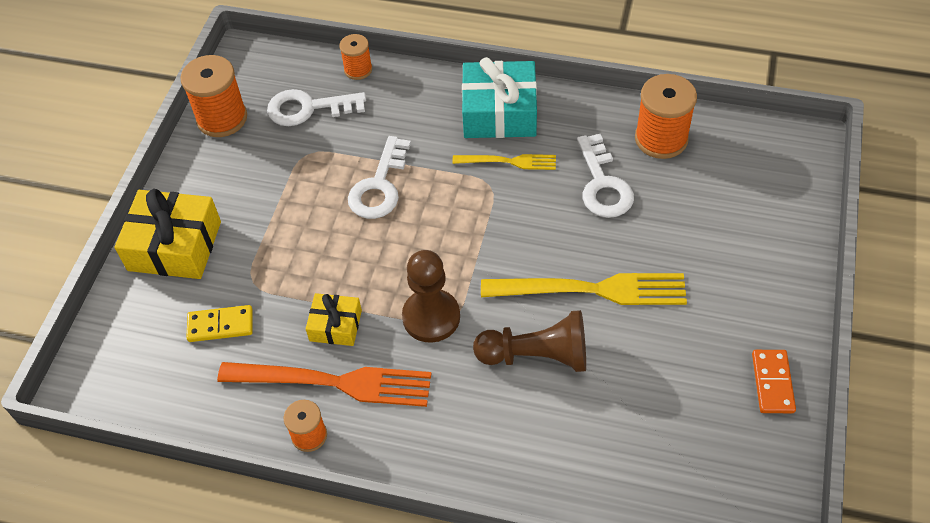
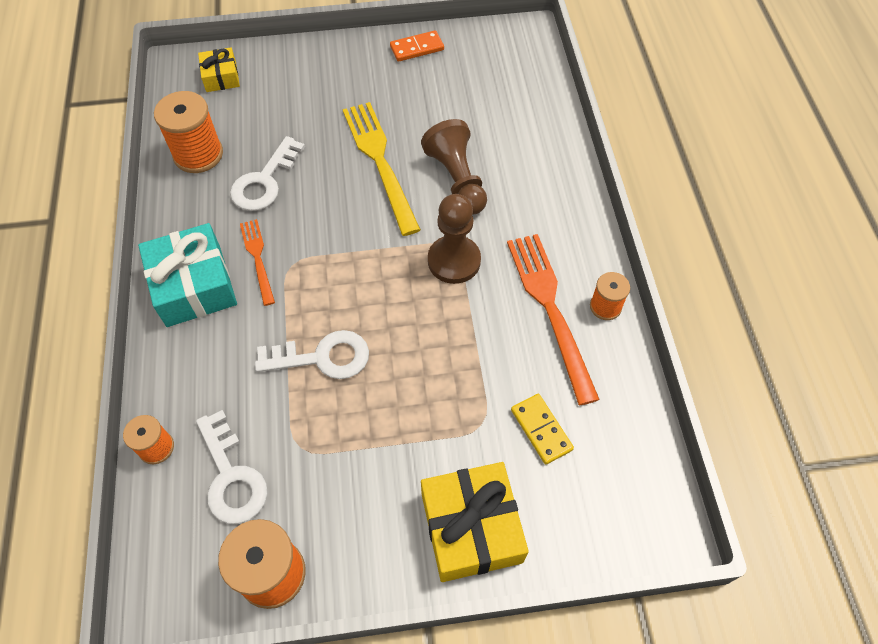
camera: 115 degrees left, 5 degrees up
yellow gift [306,293,362,346] -> yellow gift moved to [198,48,240,92]
yellow fork [452,154,556,170] -> orange fork [240,219,275,306]
white key [577,134,634,218] -> white key turned 150 degrees clockwise [230,136,305,211]

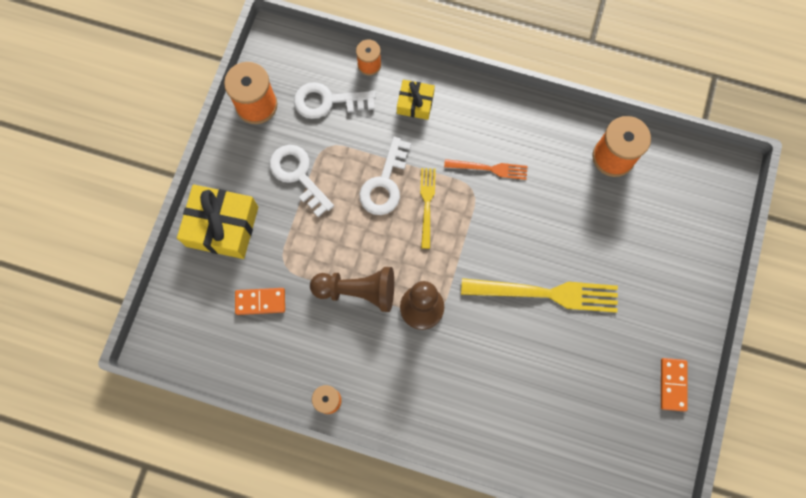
camera: 115 degrees right, 15 degrees up
turquoise gift [138,223,237,327] -> none
yellow gift [198,48,240,92] -> yellow gift moved to [397,80,435,120]
white key [230,136,305,211] -> white key moved to [270,145,334,217]
brown pawn [421,119,487,214] -> brown pawn moved to [310,267,394,312]
orange fork [507,234,600,405] -> none
yellow domino [511,394,574,464] -> orange domino [235,288,285,315]
none -> yellow fork [420,168,436,249]

